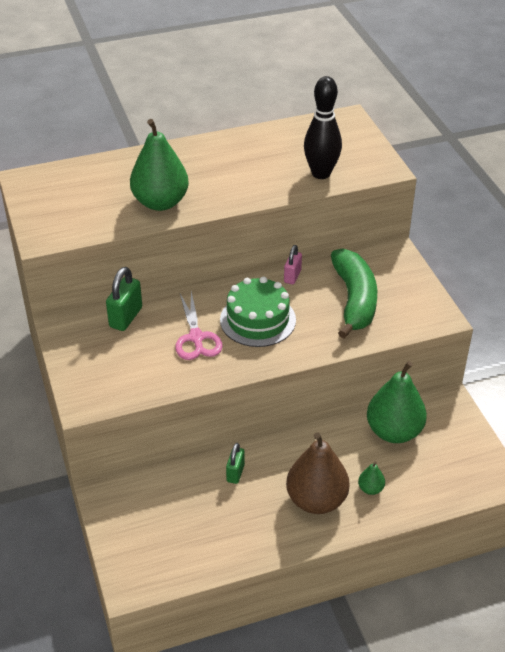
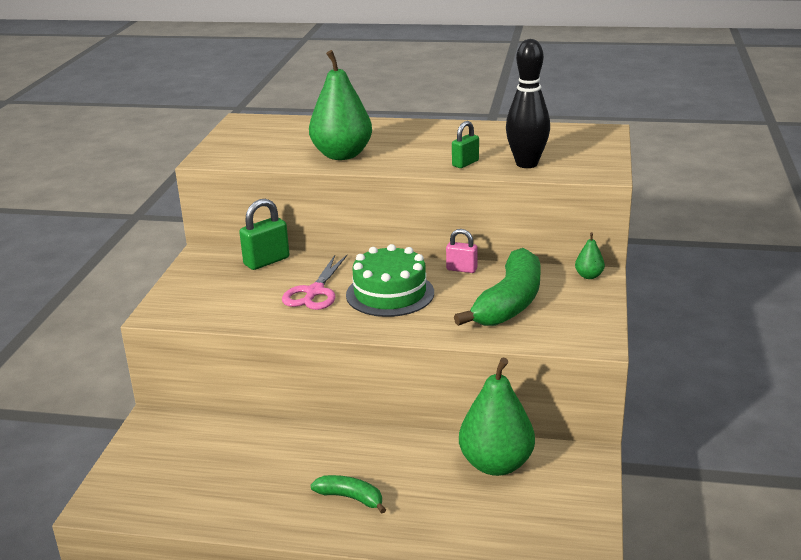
camera: 30 degrees right, 15 degrees down
green padlock [226,443,245,484] -> green padlock moved to [452,121,479,168]
pink padlock [284,245,302,284] -> pink padlock turned 60 degrees clockwise [446,229,477,273]
brown pear [286,432,349,514] -> green banana [311,475,386,513]
green pear [358,461,385,495] -> green pear moved to [575,232,605,279]

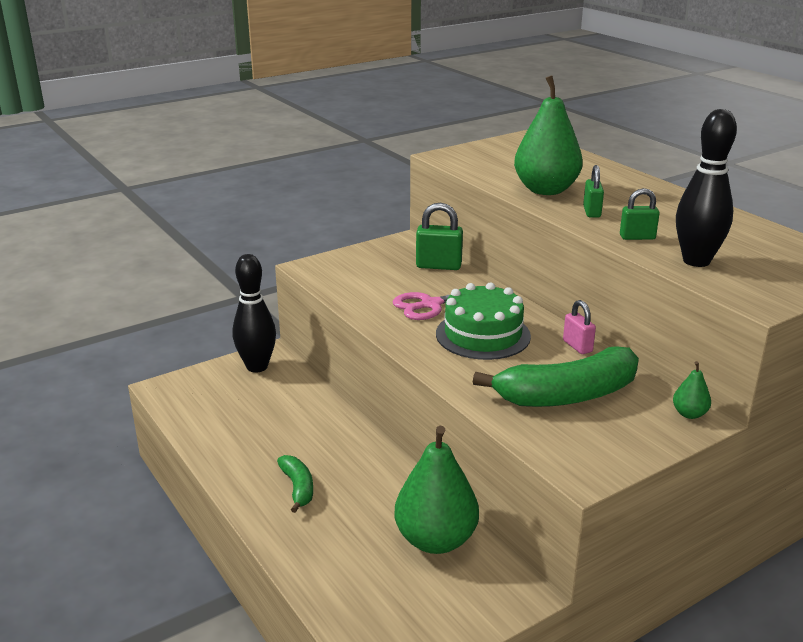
camera: 45 degrees right, 0 degrees up
none -> black bowling pin [232,254,276,373]
none -> green padlock [583,165,604,218]

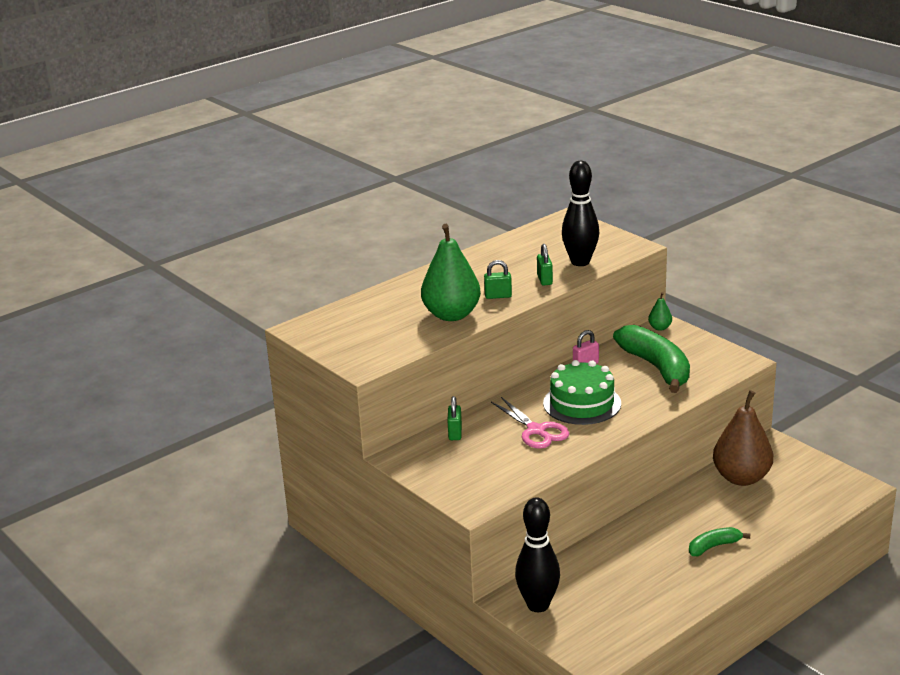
camera: 95 degrees left, 0 degrees up
green pear [394,426,479,554] -> brown pear [713,390,773,486]
green padlock [416,203,463,270] -> green padlock [447,396,462,440], size x0.64

